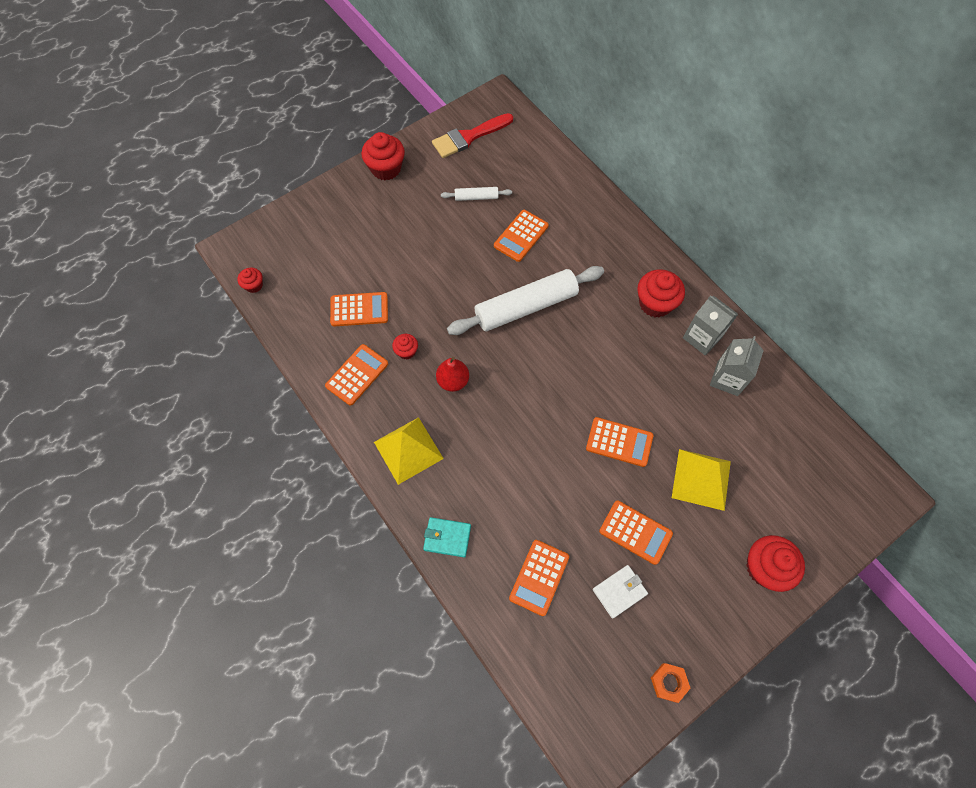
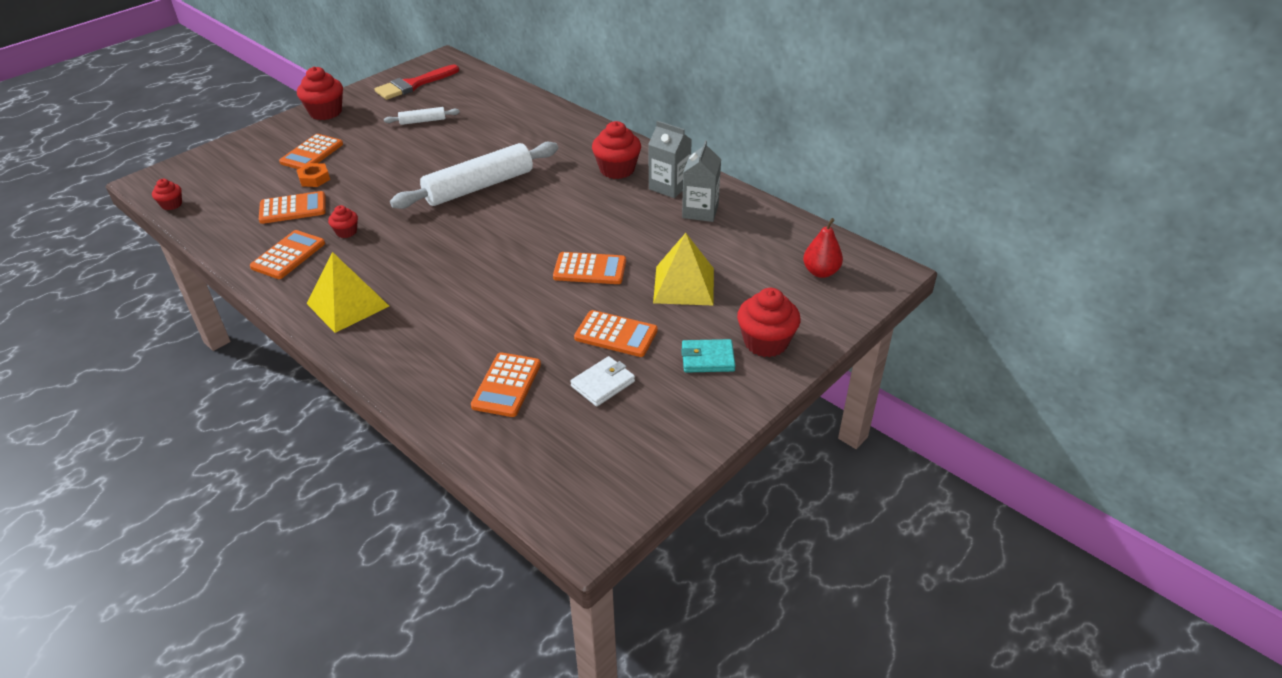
camera: 10 degrees left, 25 degrees down
turquoise wallet [423,517,471,558] -> turquoise wallet moved to [681,339,736,373]
red pear [436,357,469,392] -> red pear moved to [803,218,843,278]
orange calculator [494,210,549,262] -> orange calculator moved to [279,134,343,169]
orange nut [651,663,690,703] -> orange nut moved to [296,163,330,187]

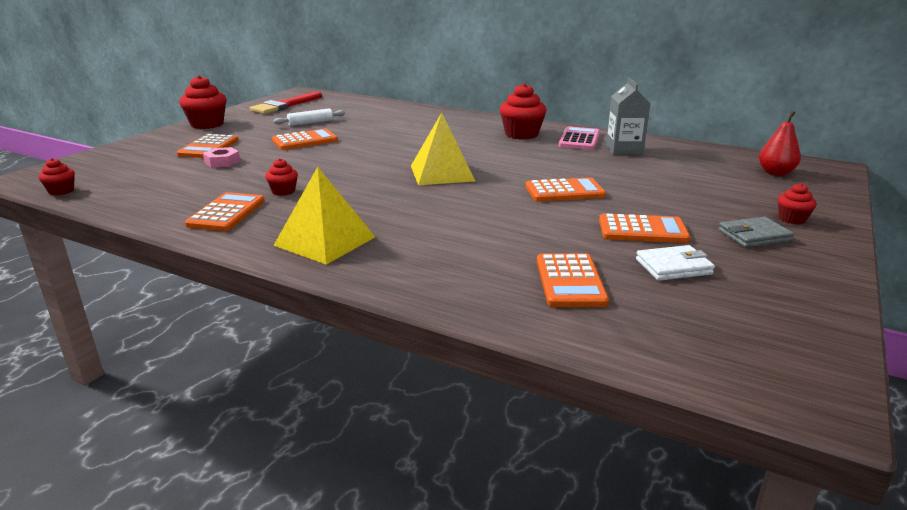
camera: 15 degrees left, 15 degrees down
orange calculator [259,191,326,224] -> orange calculator moved to [272,129,338,150]
orange nut [296,163,330,187] -> pink nut [203,147,240,168]
white rolling pin [390,142,558,209] -> none
white wallet [570,356,635,406] -> white wallet turned 45 degrees clockwise [636,245,715,281]
grey carton [648,121,692,198] -> pink calculator [558,126,600,150]
yellow pyramid [653,233,714,305] -> yellow pyramid moved to [411,113,475,185]
turquoise wallet [681,339,736,373] -> grey wallet [718,217,794,248]
red cupcake [737,288,800,357] -> red cupcake [778,183,816,224], size x0.54

